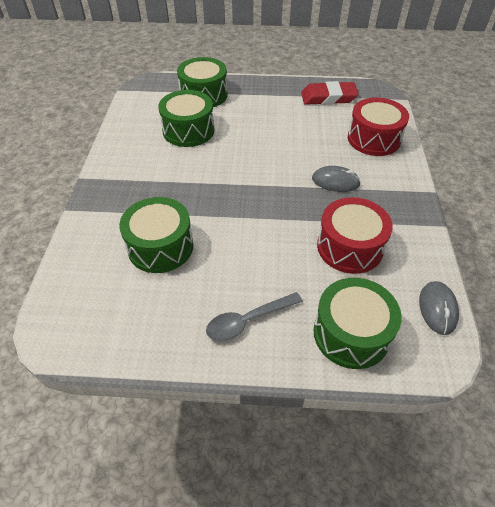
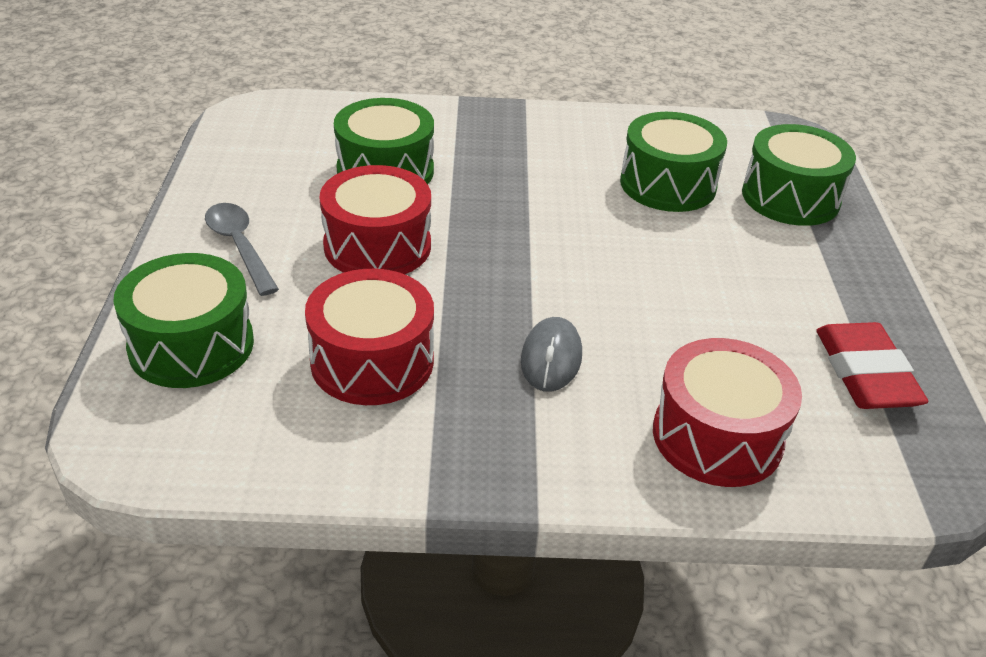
camera: 85 degrees right, 10 degrees down
grey mouse [419,281,459,335] -> none
none -> red drum [320,165,431,274]

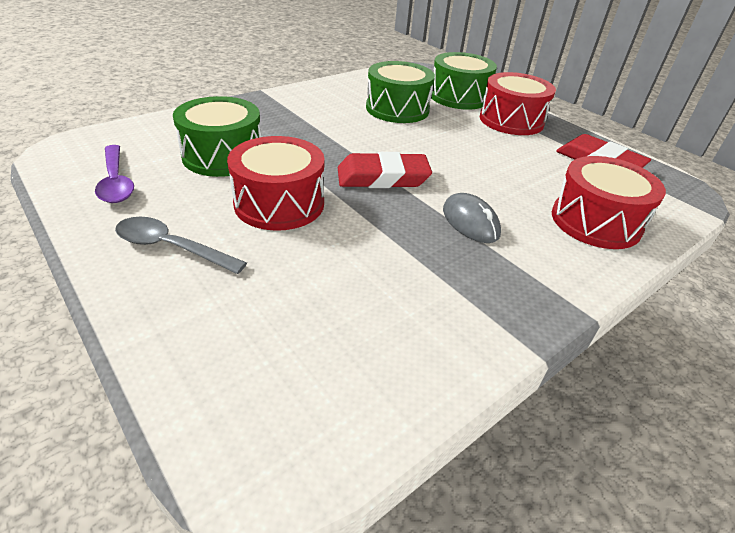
camera: 40 degrees left, 0 degrees up
green drum [113,253,254,388] -> none
red drum [305,269,434,405] -> red drum moved to [480,72,556,135]
none -> purple spoon [95,145,134,203]
none -> red eraser [338,152,432,188]

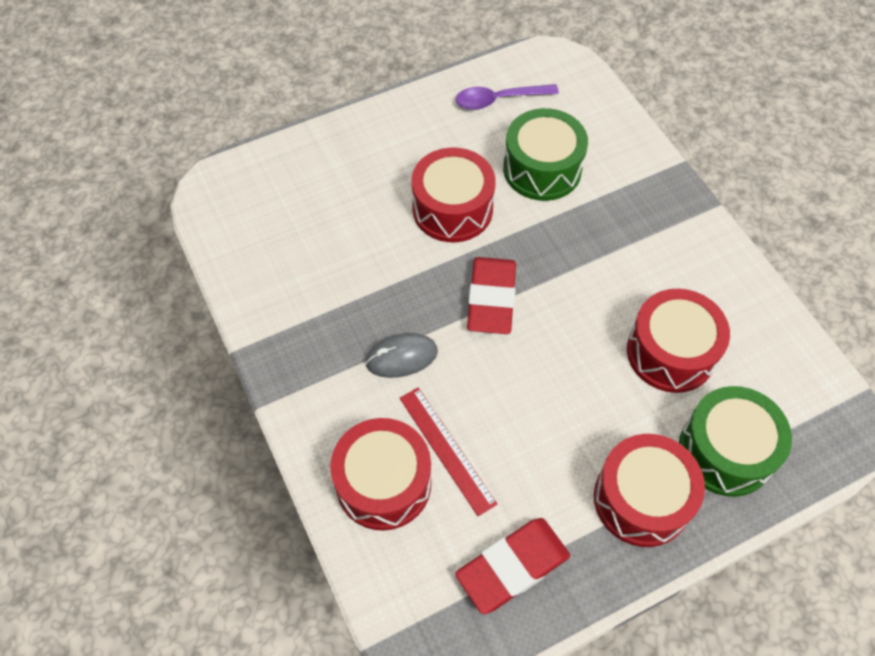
camera: 105 degrees right, 20 degrees up
grey spoon [115,217,247,274] -> none
green drum [366,61,435,123] -> red drum [627,288,730,393]
none -> red ruler [400,387,497,516]

